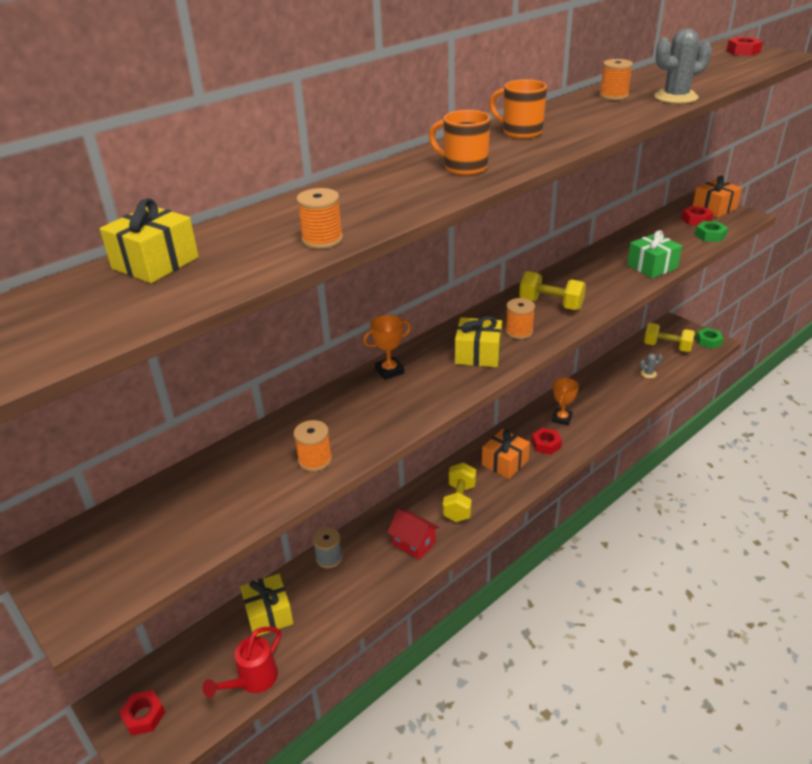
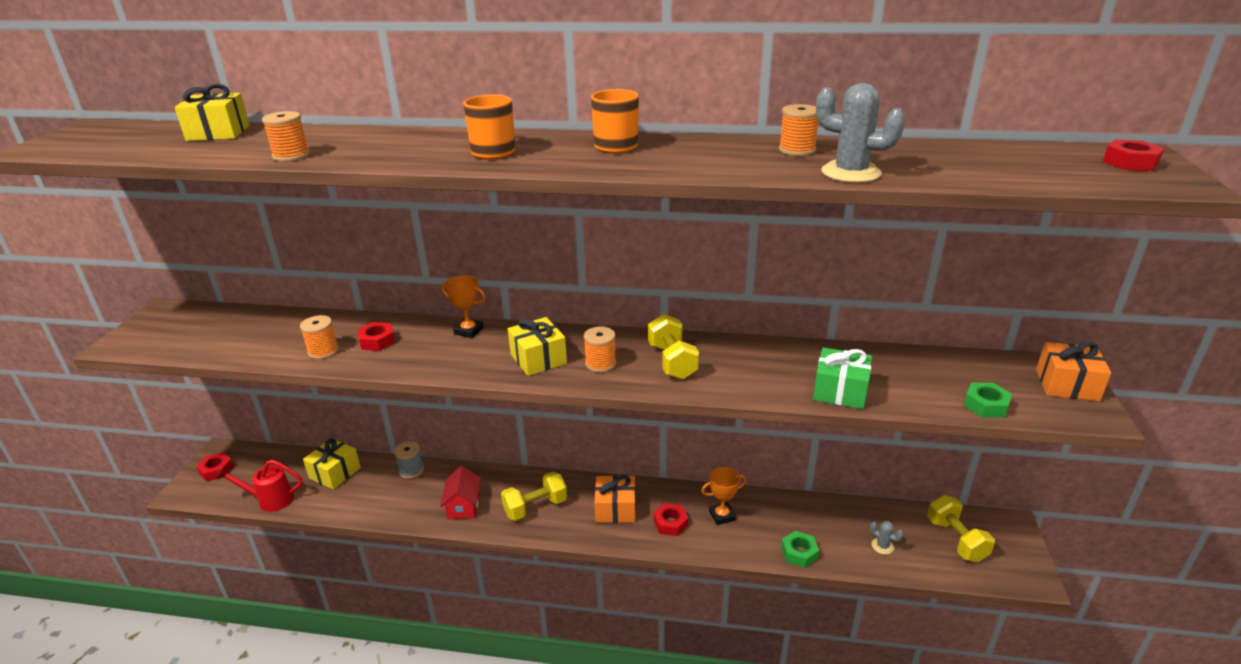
camera: 50 degrees right, 5 degrees down
red nut [681,206,713,226] -> red nut moved to [357,322,395,351]
green nut [696,328,724,349] -> green nut moved to [781,531,819,568]

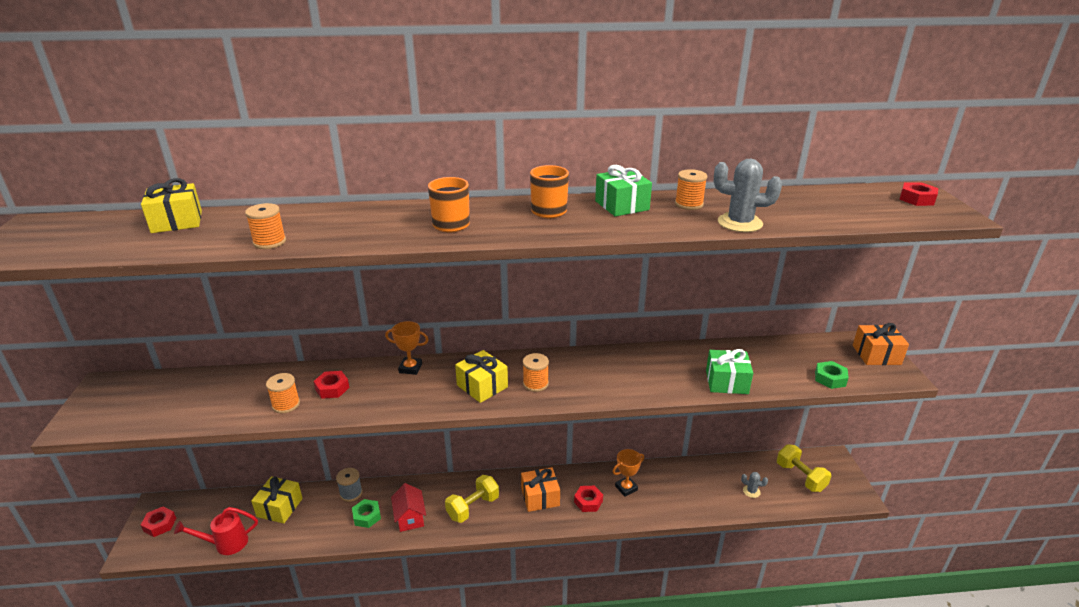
camera: 15 degrees left, 0 degrees up
yellow dumbbell [648,314,699,380] -> none
green nut [781,531,819,568] -> green nut moved to [352,499,381,528]
none -> green gift [595,165,652,217]

